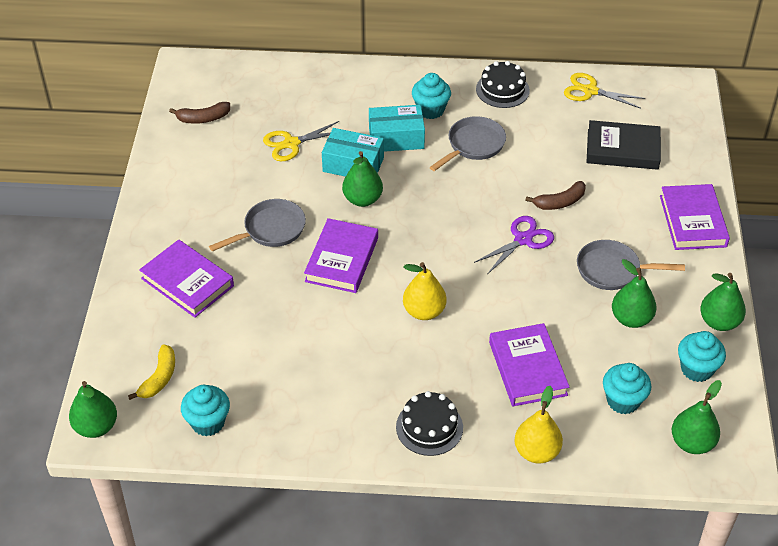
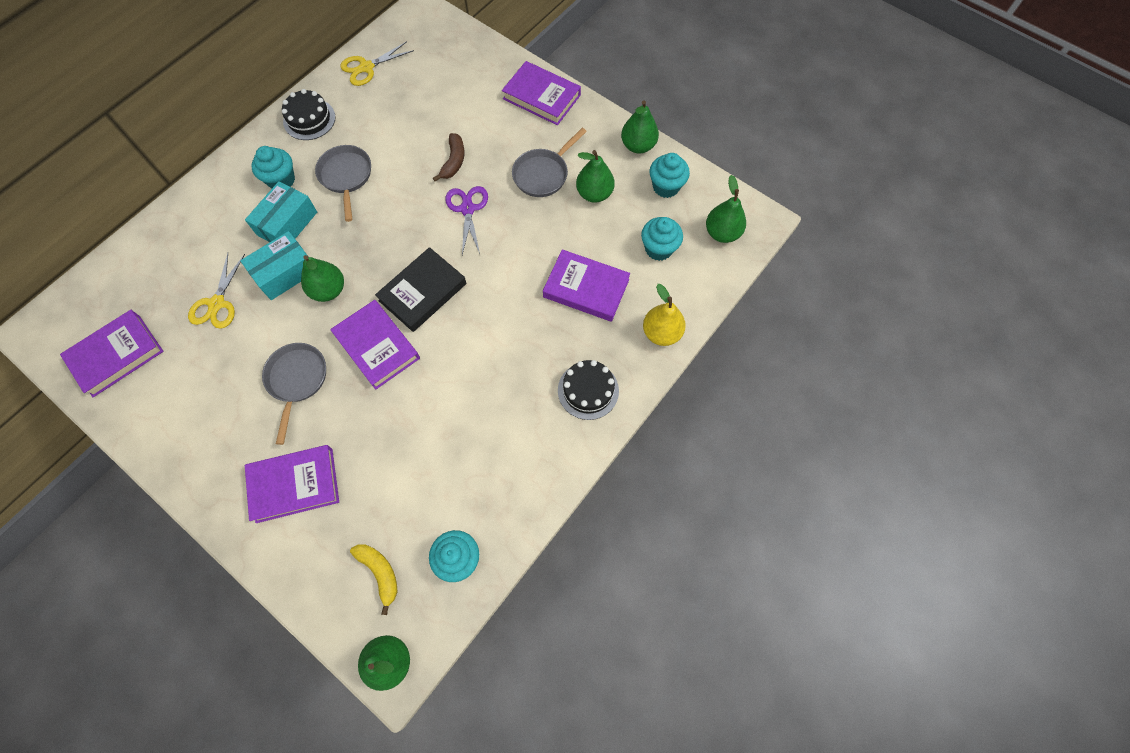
camera: 55 degrees left, 20 degrees up
brown banana [169,102,230,124] -> purple book [60,310,164,397]
yellow pear [403,262,446,320] -> none
black book [586,120,661,170] -> black book moved to [375,247,466,332]

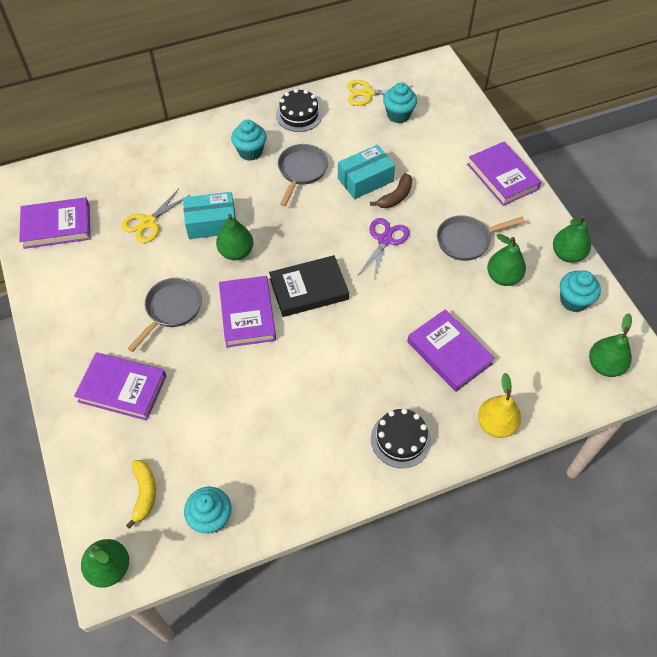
camera: 30 degrees right, 10 degrees down
turquoise box [245,181,317,242] -> turquoise box moved to [338,145,395,199]
turquoise cupcake [641,217,683,261] -> turquoise cupcake moved to [383,82,417,123]

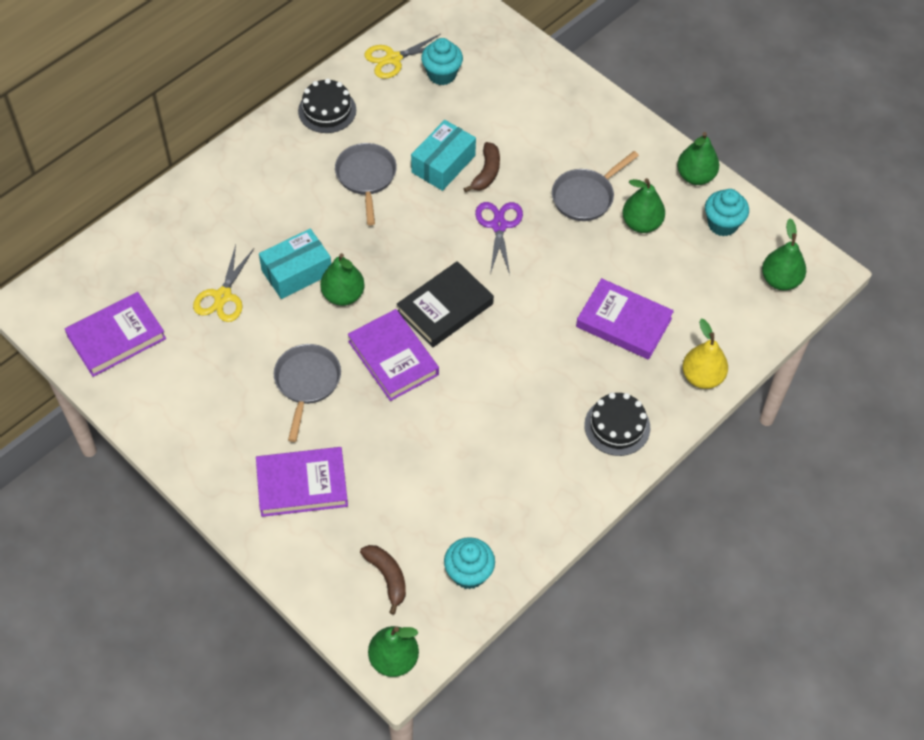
camera: 25 degrees left, 0 degrees up
yellow banana [126,460,156,529] -> brown banana [360,545,406,615]
turquoise cupcake [231,120,267,161] -> none
purple book [467,142,541,206] -> none

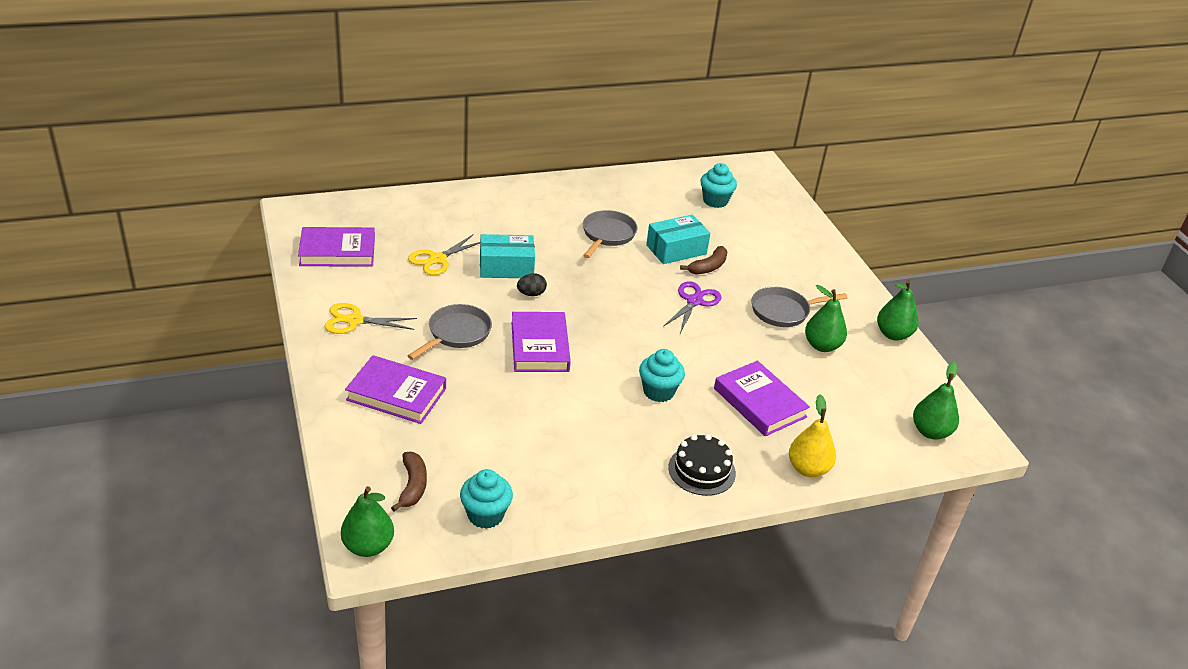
camera: 25 degrees right, 20 degrees down
black cake [298,78,356,133] -> none
green pear [320,253,365,306] -> black egg [517,273,547,296]
yellow scissors [364,34,441,79] -> yellow scissors moved to [324,303,417,334]
black book [397,261,494,347] -> none
turquoise cupcake [705,189,749,236] -> turquoise cupcake moved to [639,349,685,402]

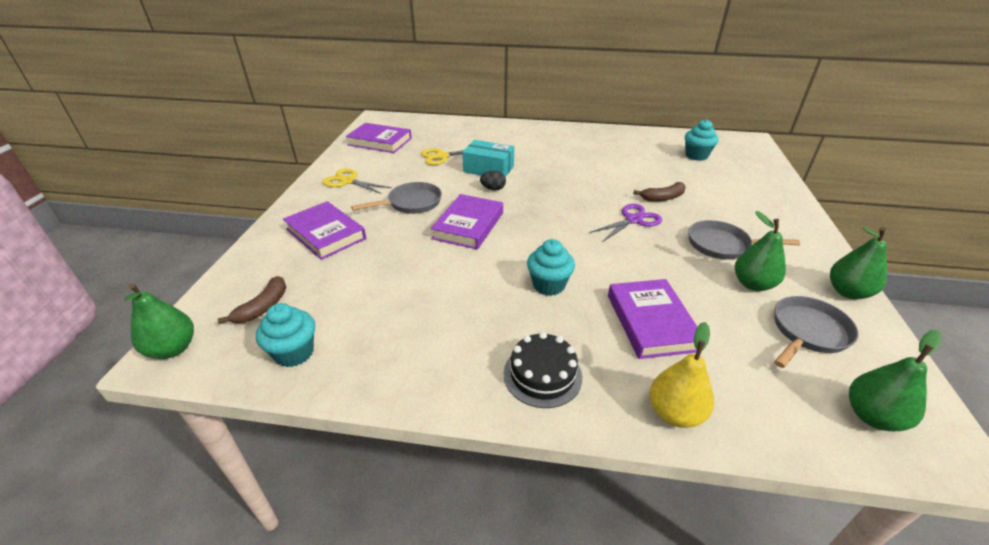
camera: 30 degrees right, 0 degrees up
grey pan [583,210,638,258] -> grey pan moved to [774,296,859,368]
turquoise box [646,215,710,264] -> none

